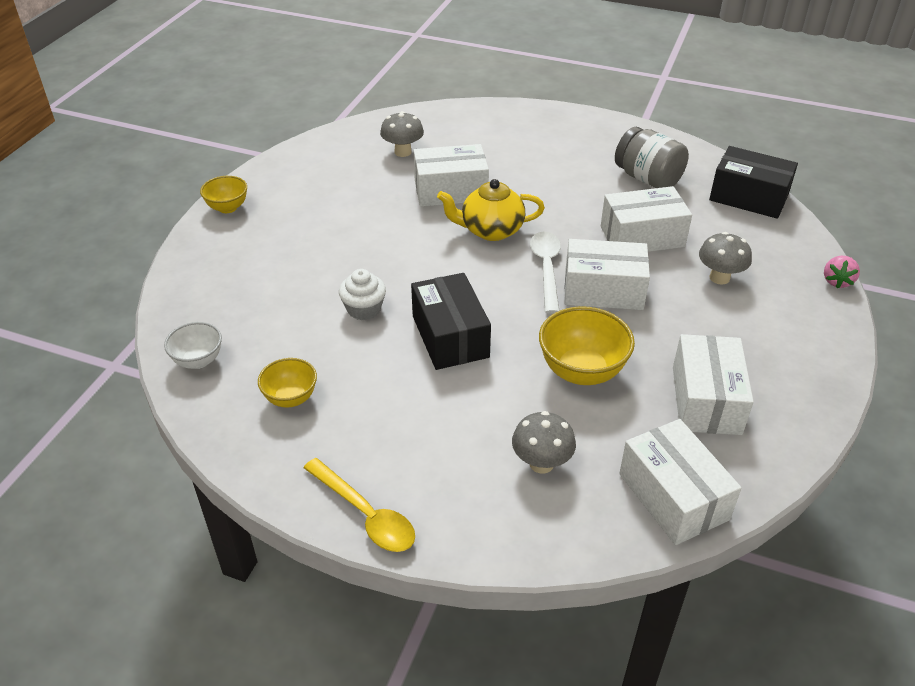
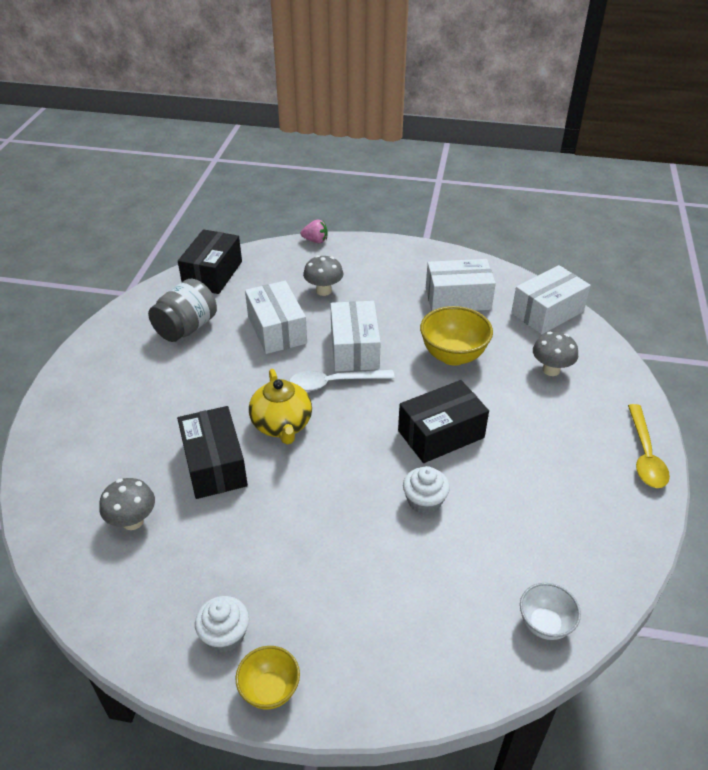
camera: 100 degrees left, 0 degrees up
yellow bowl [258,358,317,408] -> none
yellow spoon [303,458,415,552] -> yellow spoon turned 150 degrees clockwise [628,404,670,488]
white box [414,144,489,207] -> black box [177,406,248,499]
none -> white cupcake [195,596,249,653]

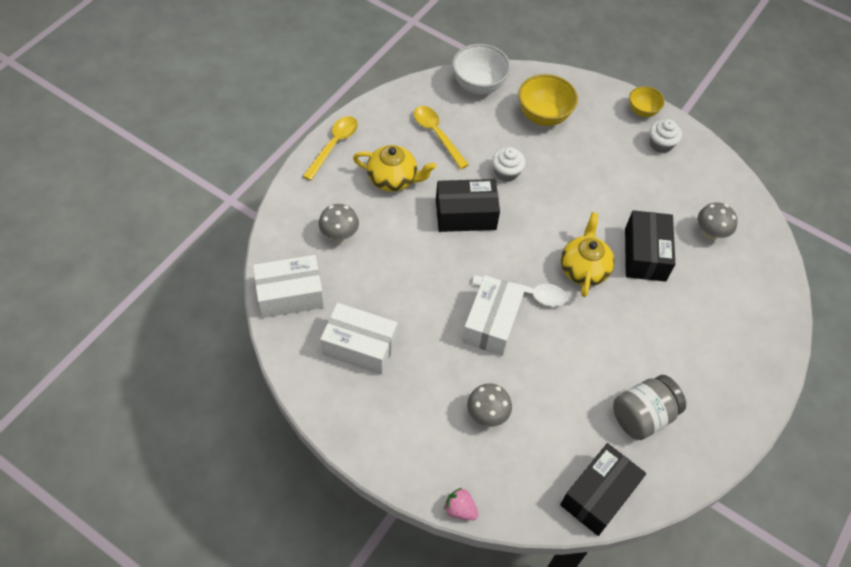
camera: 160 degrees left, 15 degrees up
white box [245,281,307,354] -> none
yellow bowl [420,306,493,366] -> yellow bowl moved to [518,74,578,126]
white bowl [520,583,581,640] -> white bowl [452,44,511,94], size x1.65
none -> yellow teapot [353,145,436,192]
none -> yellow spoon [414,106,469,169]

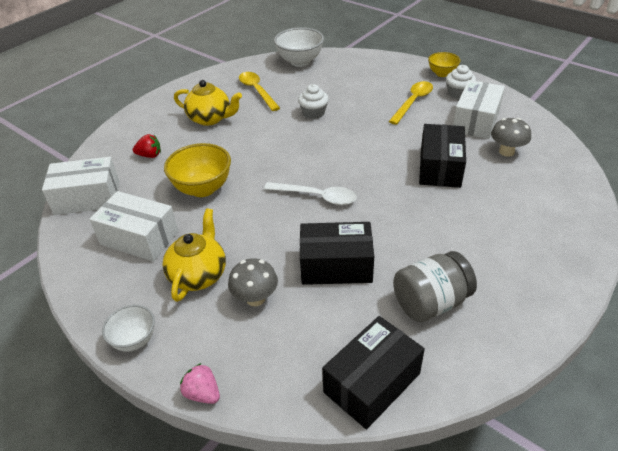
camera: 10 degrees right, 15 degrees down
yellow spoon [303,116,358,181] -> yellow spoon moved to [389,81,433,125]
grey mushroom [319,204,359,242] -> red strawberry [133,134,161,158]
black box [436,179,500,232] -> black box moved to [300,222,374,285]
white box [462,275,525,356] -> white box moved to [453,80,505,139]
yellow bowl [518,74,578,126] -> yellow bowl moved to [164,143,231,197]
yellow teapot [561,212,615,297] -> yellow teapot moved to [162,208,226,302]
none -> white bowl [102,305,155,352]

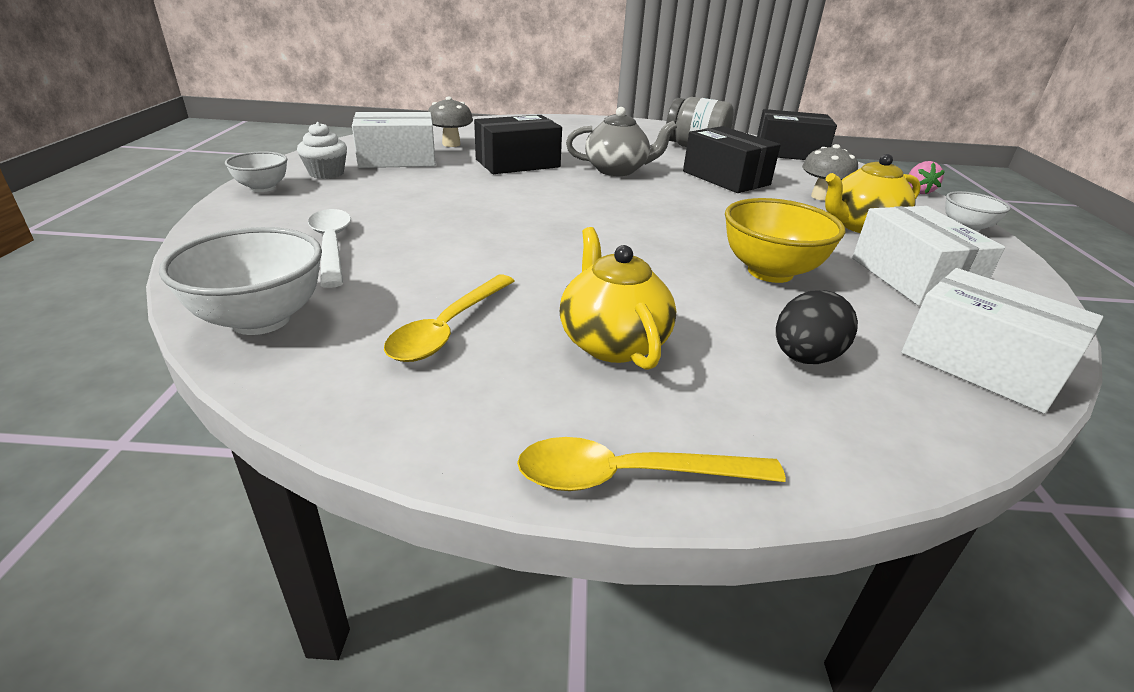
camera: 130 degrees left, 10 degrees down
red strawberry [133,134,161,158] -> black egg [776,290,858,364]
white spoon [264,182,357,205] -> white spoon moved to [308,209,351,288]
white cupcake [298,84,329,119] -> none
yellow spoon [389,81,433,125] -> yellow spoon moved to [517,437,786,491]
yellow bowl [428,52,460,77] -> white bowl [225,151,287,192]
none -> grey teapot [566,107,677,176]

